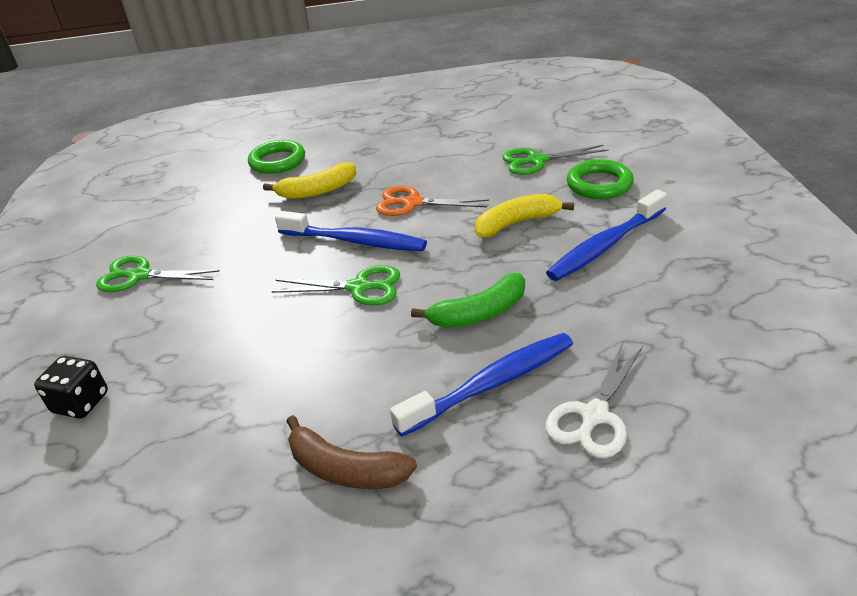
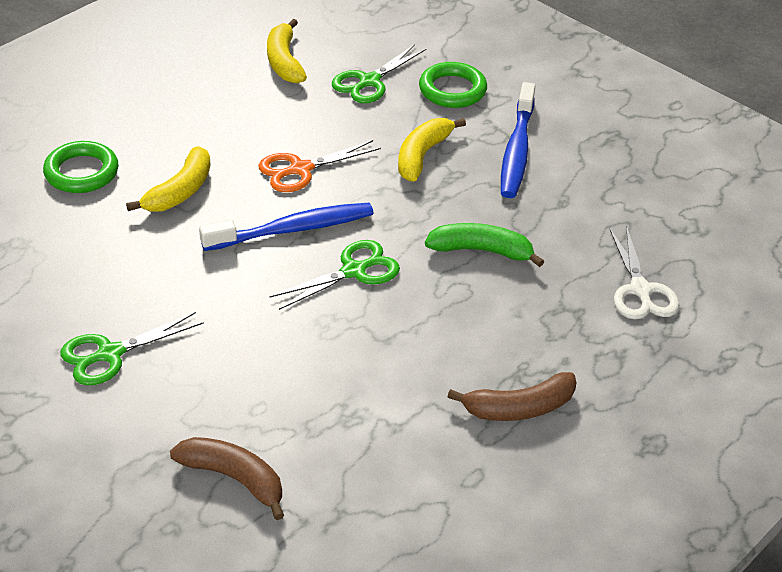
camera: 45 degrees left, 5 degrees up
black dice [34,356,108,419] -> brown banana [170,437,284,520]
blue toothbrush [390,333,573,436] -> none
green banana [411,273,525,328] -> green banana turned 105 degrees counterclockwise [425,223,544,267]
none -> yellow banana [267,19,307,83]

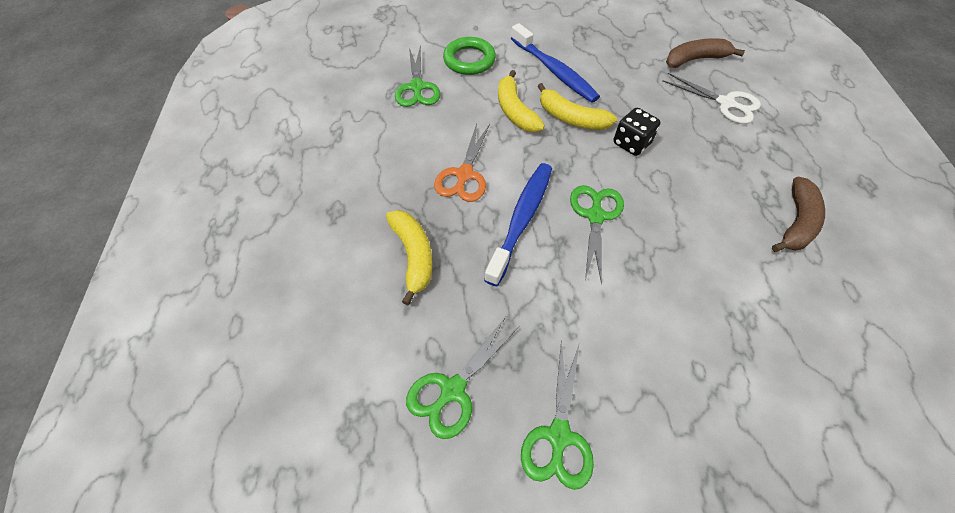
camera: 45 degrees left, 15 degrees up
green ring [43,141,119,193] -> none
brown banana [170,437,284,520] -> brown banana moved to [666,38,745,68]
yellow banana [267,19,307,83] -> yellow banana moved to [538,83,617,130]
green banana [425,223,544,267] -> black dice [614,108,660,156]
none -> green scissors [406,317,520,439]

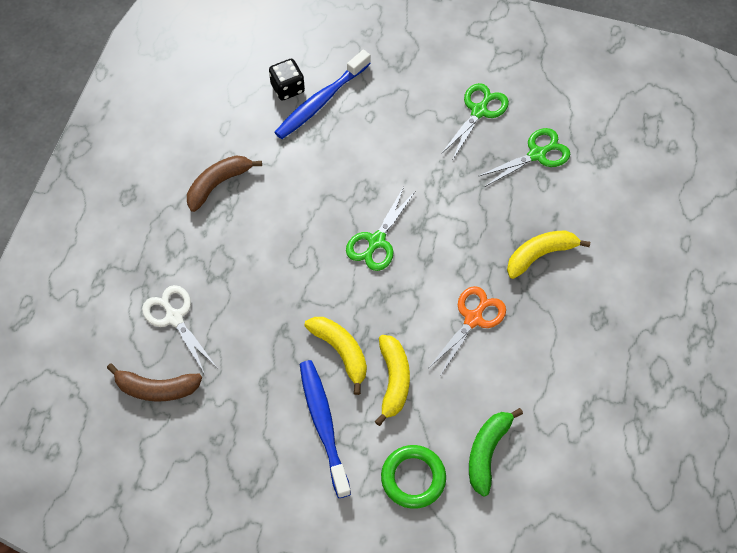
camera: 160 degrees left, 5 degrees up
yellow banana [386,210,432,305] -> yellow banana turned 60 degrees clockwise [507,230,590,279]
green scissors [395,45,440,107] -> green banana [469,408,523,497]
blue toothbrush [484,163,552,286] -> blue toothbrush moved to [274,50,371,139]
black dice [614,108,660,156] -> black dice moved to [269,59,305,100]

